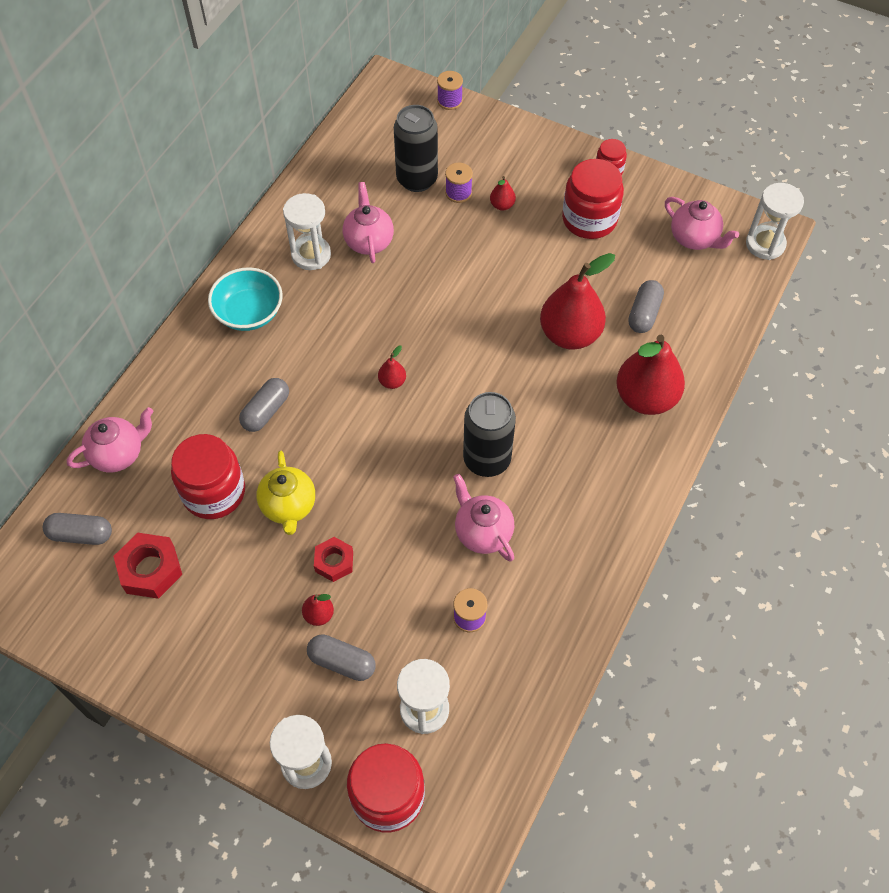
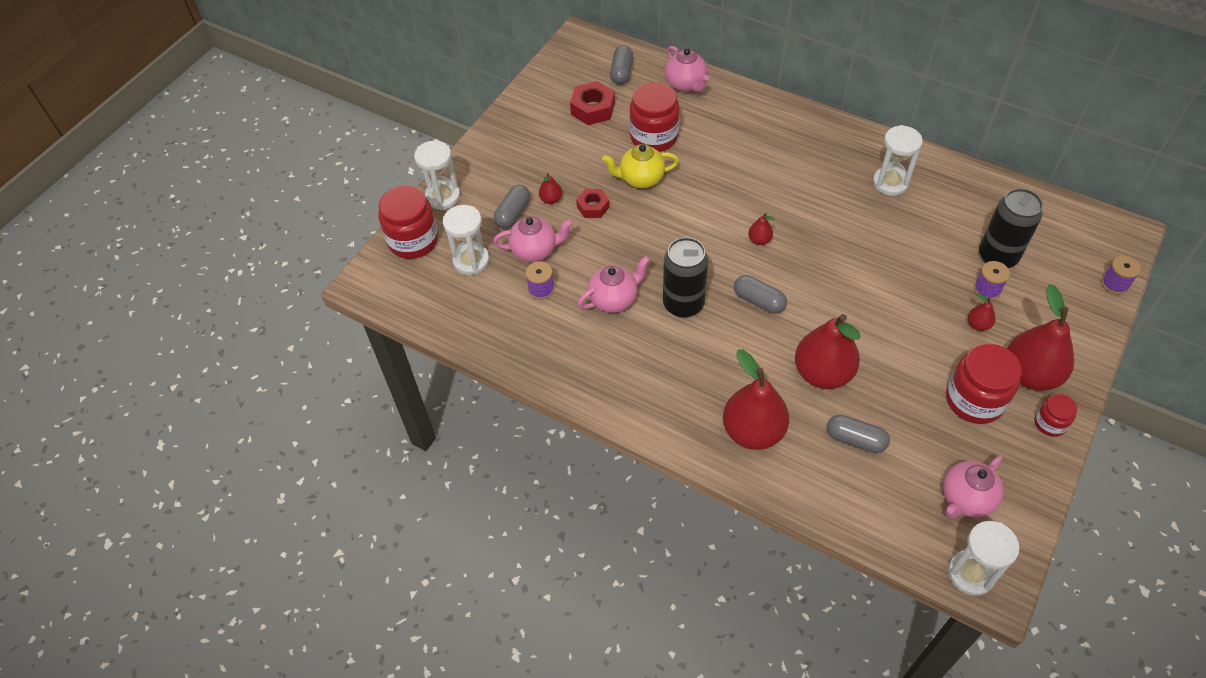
camera: 95 degrees right, 5 degrees down
turquoise bowl [208,267,283,331] -> none
grey capsule [239,378,289,432] -> grey capsule moved to [734,275,787,314]
pink teapot [343,182,394,263] -> pink teapot moved to [493,216,573,262]
none -> red pear [1007,284,1074,391]

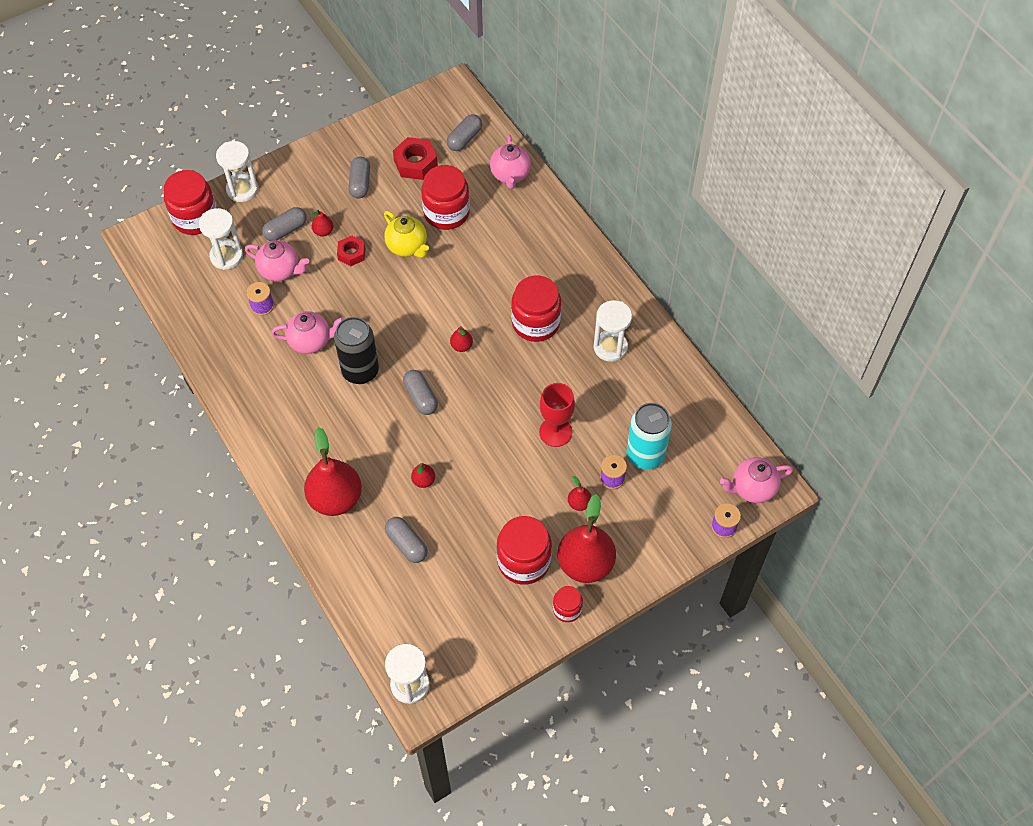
camera: 25 degrees right, 5 degrees up
yellow teapot [602,144,679,188] -> yellow teapot turned 150 degrees counterclockwise [384,211,429,258]
red pear [795,314,861,389] -> red pear [411,463,435,488], size x0.43
pink teapot [943,456,1003,519] -> pink teapot moved to [720,457,793,503]
black can [979,188,1043,268] -> turquoise can [626,403,672,470]
none -> grey capsule [348,157,370,199]
none -> red jar [511,276,561,342]
none -> red goblet [539,383,575,447]

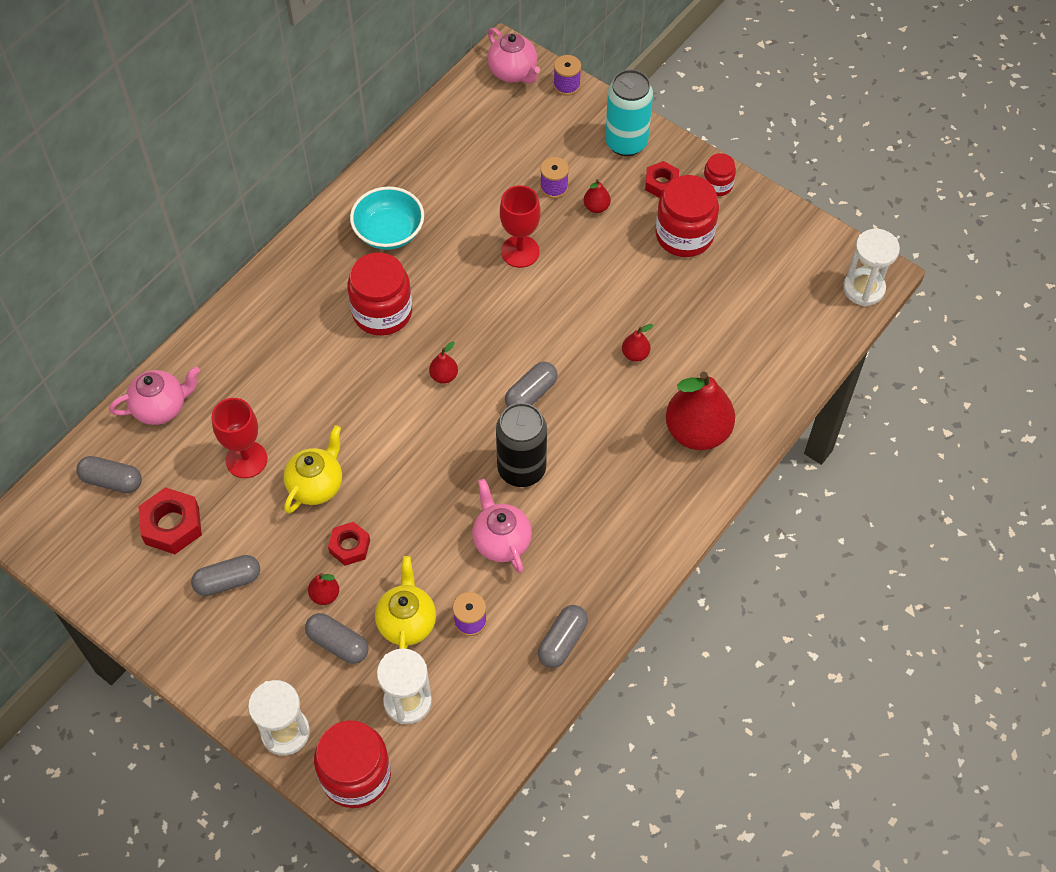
camera: 110 degrees left, 0 degrees up
pink teapot [245,240,309,282] -> yellow teapot [375,556,436,649]
grey capsule [385,517,428,563] -> grey capsule moved to [538,605,588,668]
red jar [421,165,470,230] -> red goblet [212,398,267,478]
red pear [558,494,616,583] -> red nut [645,161,679,198]
white hourglass [594,300,632,362] -> turquoise bowl [350,187,424,250]
turquoise can [626,403,672,470] -> turquoise can moved to [605,69,653,156]

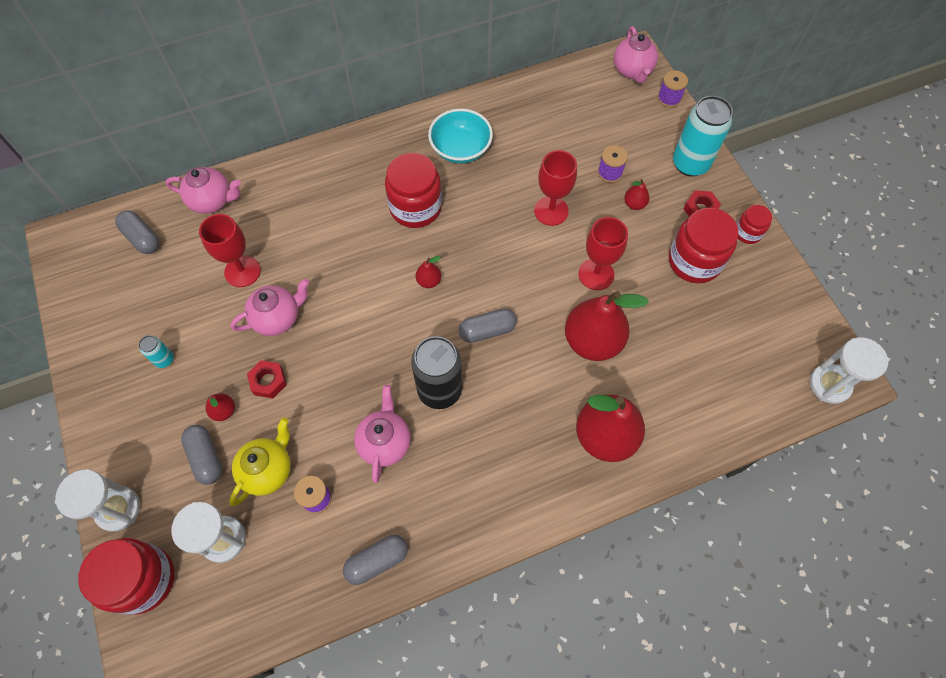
camera: 30 degrees right, 5 degrees up
red nut [138,487,202,554] -> none
grey capsule [191,555,260,596] -> turquoise can [139,335,174,368]
yellow teapot [283,425,342,514] -> pink teapot [230,278,310,336]
red pear [622,324,654,362] -> red pear [565,291,649,361], size x2.33
none -> red goblet [578,217,628,290]

